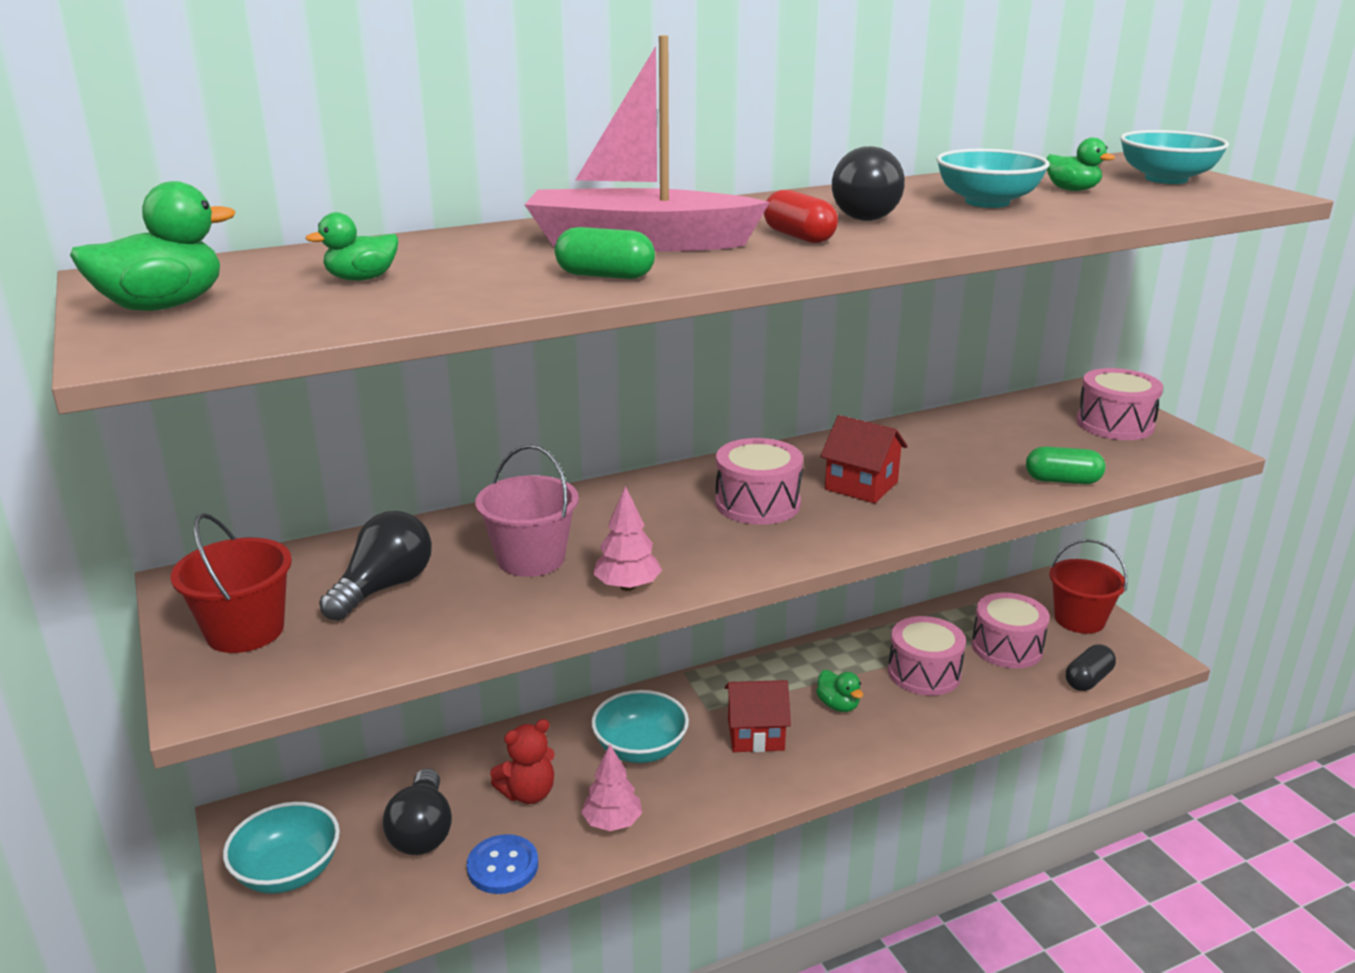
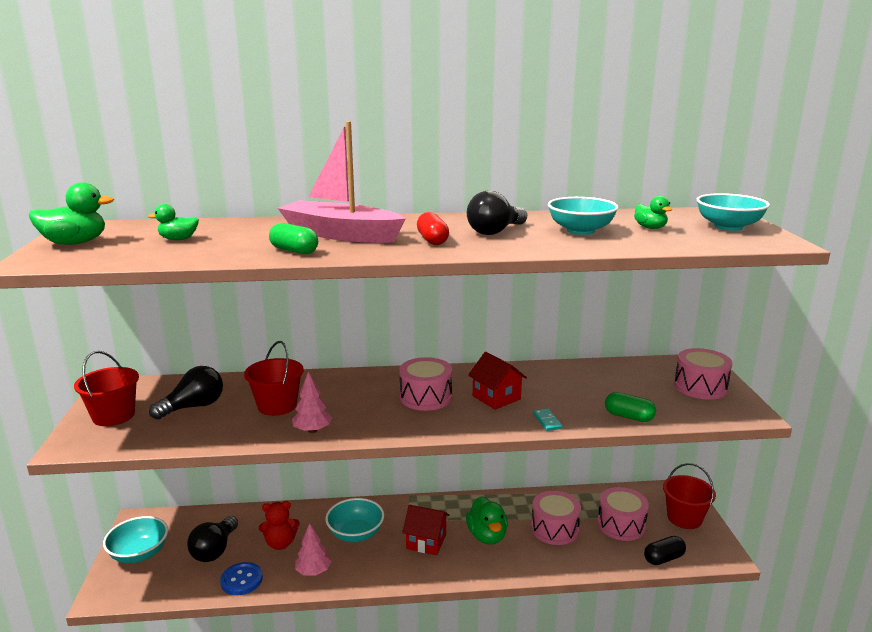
camera: 20 degrees right, 5 degrees down
pink bucket [475,445,579,577] -> red bucket [244,341,304,416]
green duck [816,670,863,712] -> green duck [466,496,508,545], size x1.63
none -> turquoise domino [533,409,563,431]

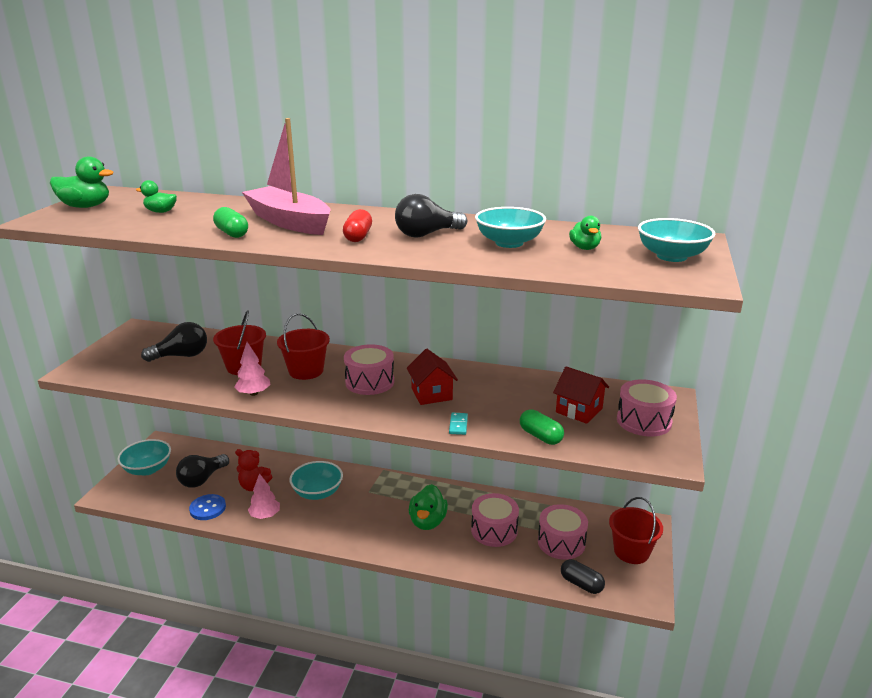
camera: 20 degrees right, 5 degrees up
red bucket [74,351,139,426] -> red bucket moved to [277,313,330,380]
red house [402,505,449,555] -> red house moved to [553,367,609,424]
black capsule [644,536,686,565] -> black capsule turned 45 degrees clockwise [561,559,605,594]

